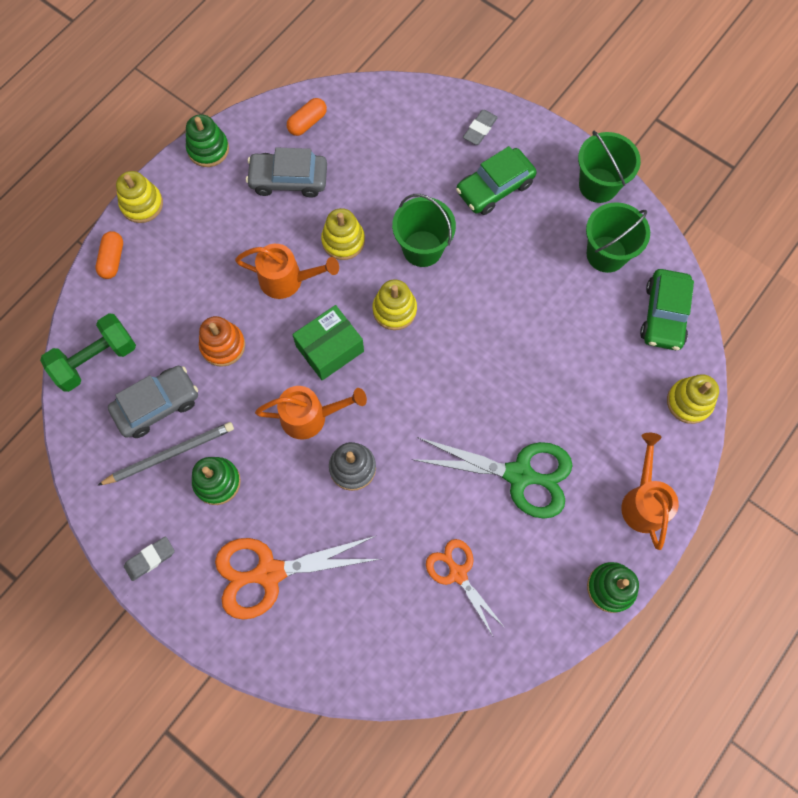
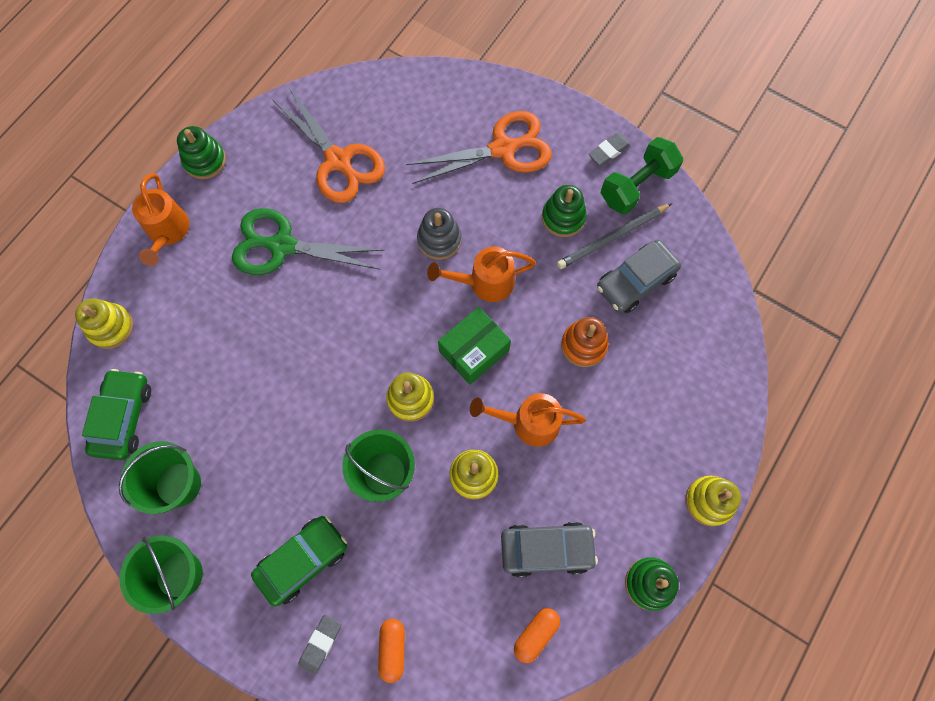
camera: 175 degrees right, 0 degrees up
green dumbbell [40,313,136,392] -> green dumbbell moved to [601,137,683,214]
orange capsule [95,231,123,279] -> orange capsule moved to [378,619,405,683]
orange scissors [426,539,505,636] -> orange scissors [273,88,385,203], size x1.63

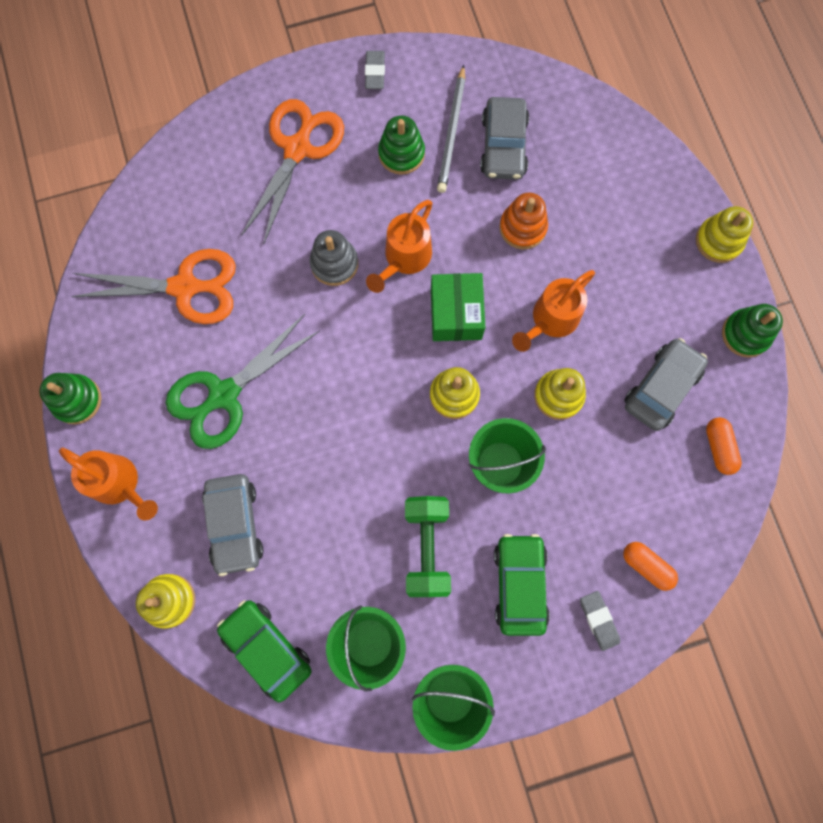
camera: 50 degrees left, 5 degrees up
green dumbbell [601,137,683,214] -> green dumbbell moved to [405,496,451,597]
none -> grey car [202,474,263,576]

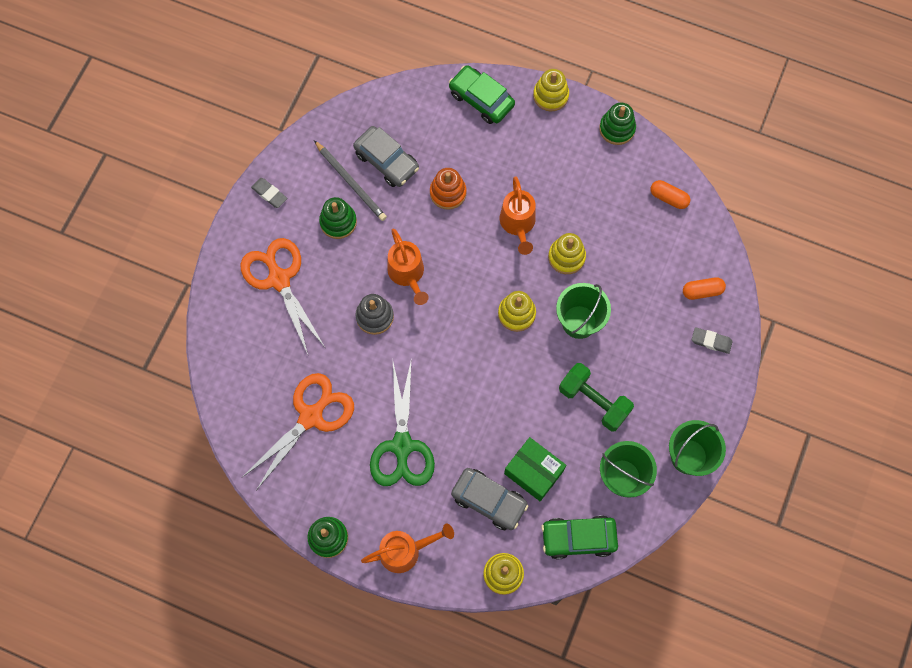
camera: 50 degrees left, 5 degrees down
green box [431,273,485,341] -> green box moved to [504,437,566,501]
green car [494,534,550,636] -> green car moved to [449,65,515,124]
grey car [624,338,708,431] -> none

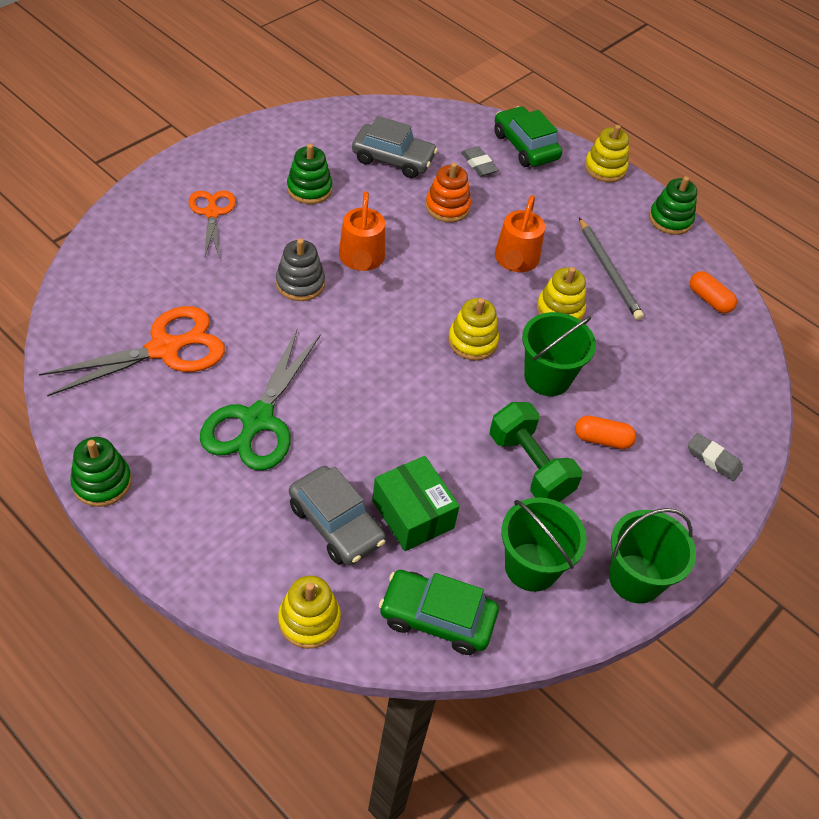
camera: 15 degrees right, 20 degrees down
orange scissors [241,238,325,355] -> orange scissors [188,191,236,259], size x0.61
grey eraser [251,178,287,208] -> grey eraser moved to [461,146,498,176]
grey pencil [314,140,387,221] -> grey pencil moved to [579,218,644,320]
grey car [353,126,419,187] -> grey car turned 45 degrees counterclockwise [352,116,438,178]
orange watering can [361,524,454,573] -> none
orange capsule [683,277,726,300] -> orange capsule moved to [575,416,636,449]

